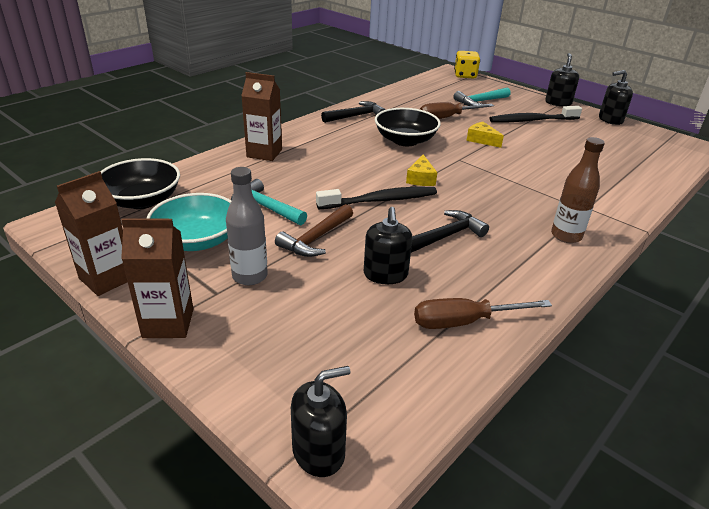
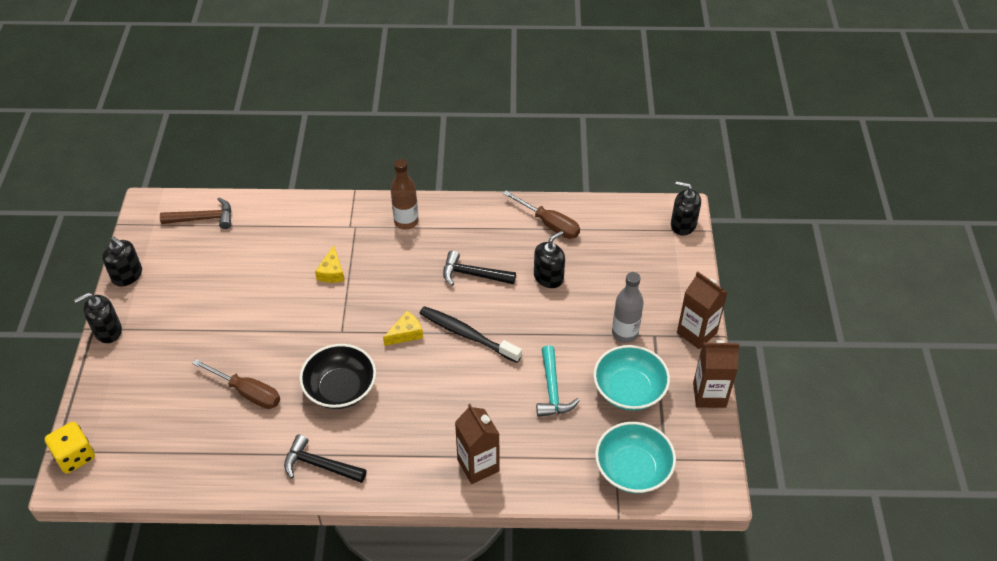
camera: 130 degrees left, 15 degrees up
black bowl [100,158,180,209] -> turquoise bowl [595,422,676,493]
brown hammer [275,204,353,257] -> brown hammer moved to [160,198,232,229]
turquoise hammer [454,88,510,106] -> none
yellow cheese [466,122,504,148] -> yellow cheese moved to [315,245,344,283]
black toothbrush [490,106,582,123] -> none

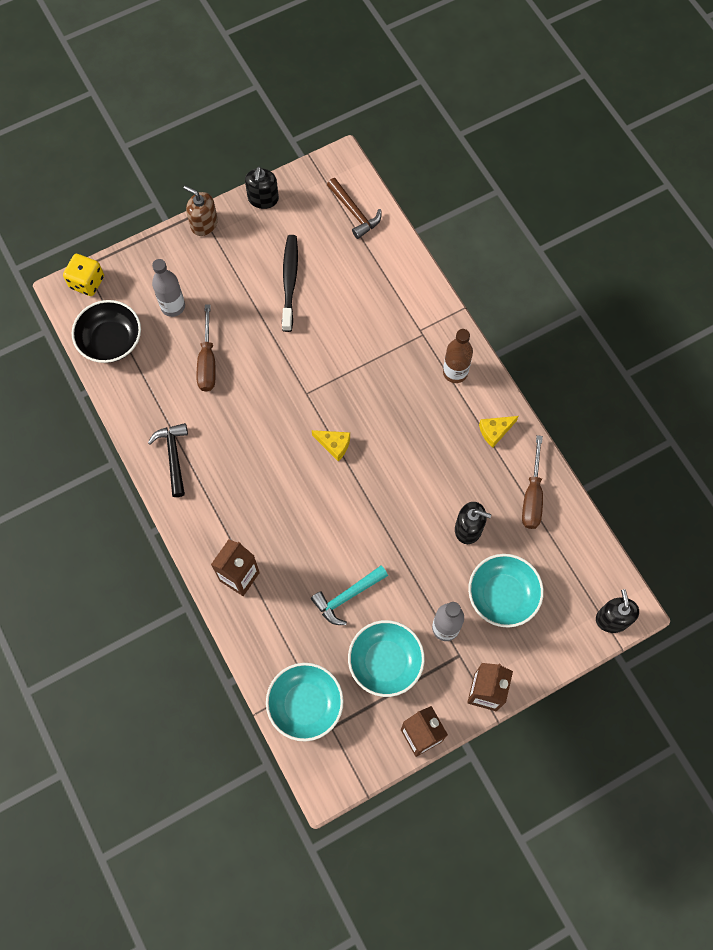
camera: 60 degrees right, 20 degrees up
black soap dispenser [74,293,122,343] -> brown soap dispenser [183,186,218,236]
black bowl [299,344,376,409] -> black bowl moved to [72,300,141,363]
yellow cheese [315,245,344,283] -> yellow cheese moved to [479,416,518,448]
black toothbrush [419,306,522,363] -> black toothbrush moved to [282,235,298,332]
black hammer [443,250,516,286] -> none
none -> grey bottle [152,259,185,317]
none -> turquoise bowl [468,554,544,628]

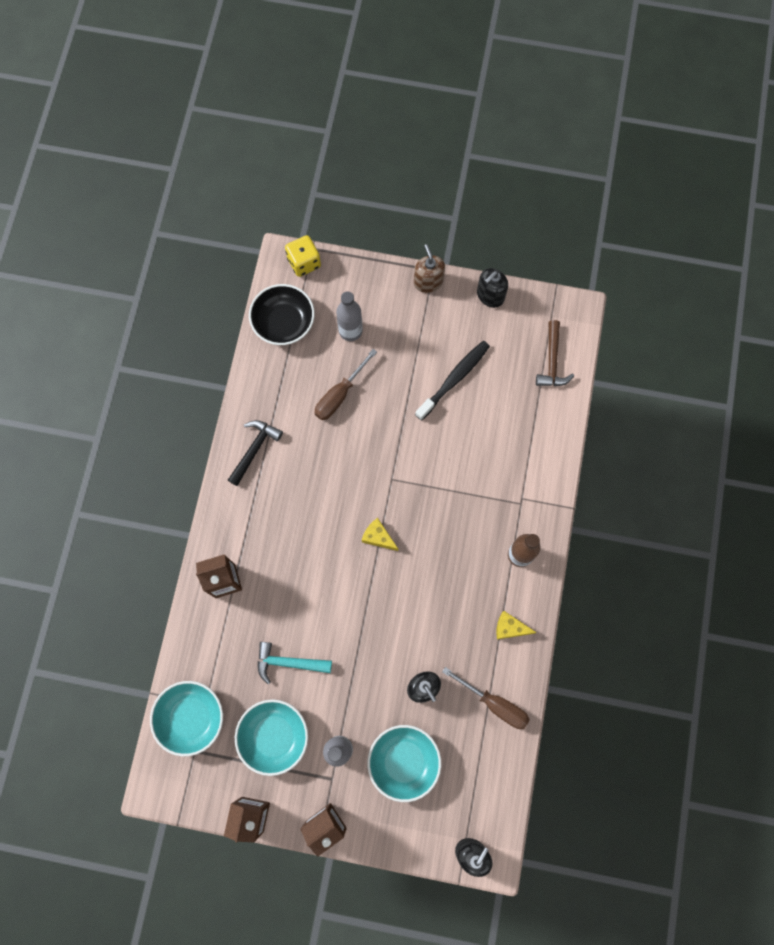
camera: 40 degrees right, 5 degrees up
yellow cheese [312,430,350,461] -> yellow cheese turned 150 degrees clockwise [362,518,398,551]
brown screwdriver [522,435,543,529] -> brown screwdriver turned 105 degrees counterclockwise [442,667,530,729]

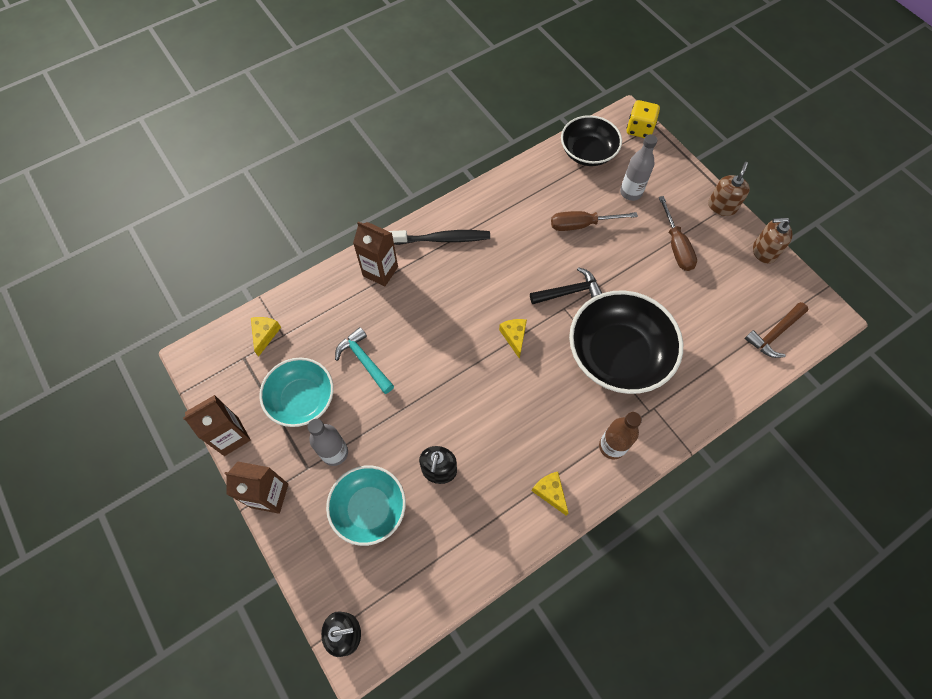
camera: 45 degrees right, 10 degrees down
turquoise bowl [150,681,223,757] -> yellow cheese [251,317,281,357]
black hammer [228,420,283,486] -> black hammer moved to [530,267,602,304]
black toothbrush [415,341,490,420] -> black toothbrush moved to [389,230,490,245]
brown screwdriver [442,667,530,729] -> brown screwdriver moved to [659,196,697,271]
black soap dispenser [477,268,508,308] -> brown soap dispenser [753,218,793,264]
none -> black bowl [569,290,683,394]

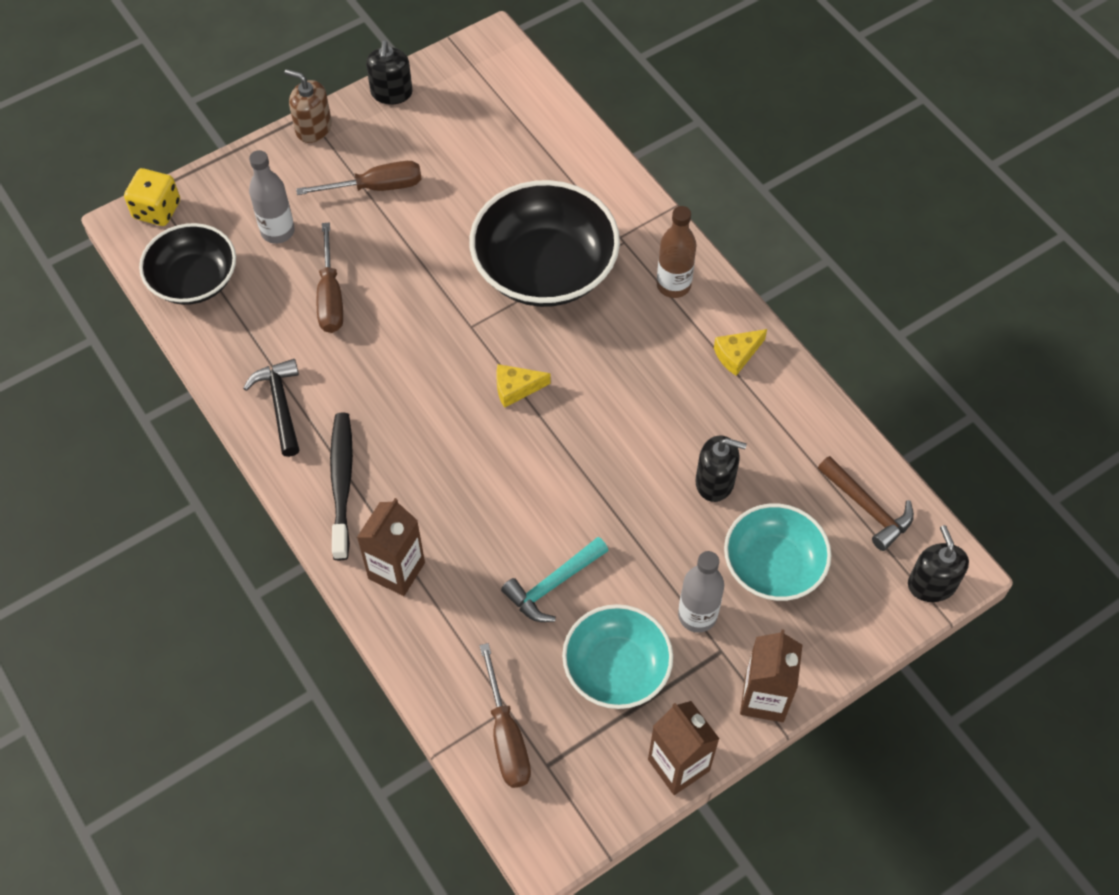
camera: 90 degrees left, 5 degrees down
yellow cheese [251,317,281,357] -> brown screwdriver [479,643,531,788]
black hammer [530,267,602,304] -> black hammer moved to [243,359,299,457]
brown hammer [744,302,809,358] -> brown hammer moved to [818,456,914,551]
brown soap dispenser [753,218,793,264] -> black soap dispenser [366,41,413,105]

